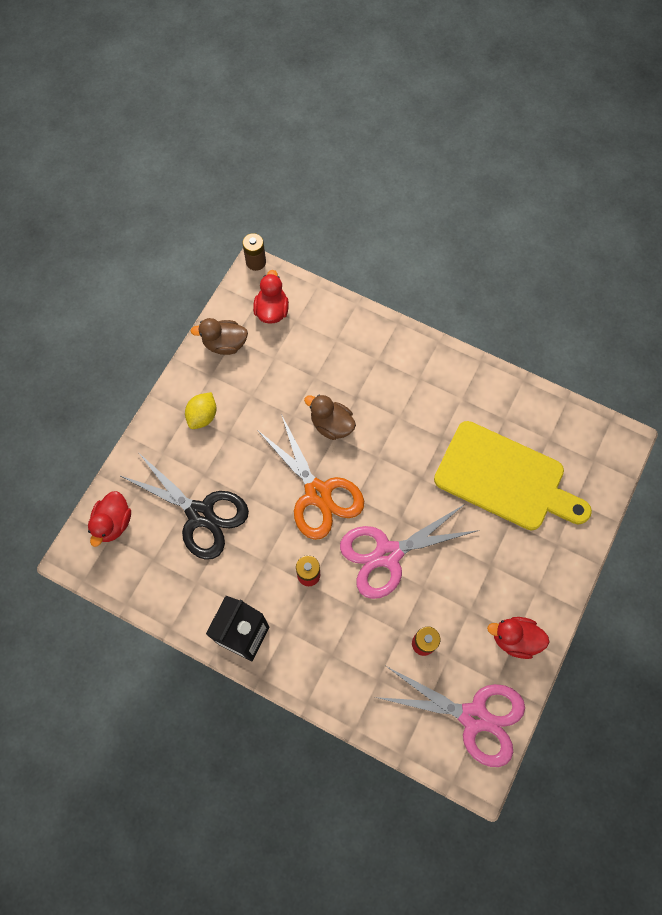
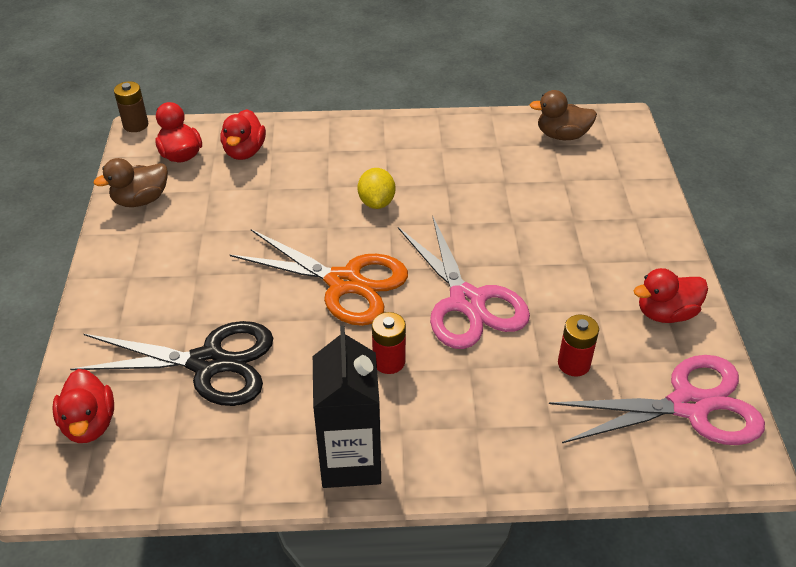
camera: 30 degrees left, 25 degrees down
yellow lemon [185,392,216,429] -> yellow lemon moved to [358,168,395,209]
brown duck [304,395,356,440] -> brown duck moved to [530,90,597,140]
pink scissors [340,504,479,599] -> pink scissors turned 60 degrees counterclockwise [398,215,530,349]
yellow cutting board [434,421,592,530] -> none
none -> red duck [220,109,266,160]

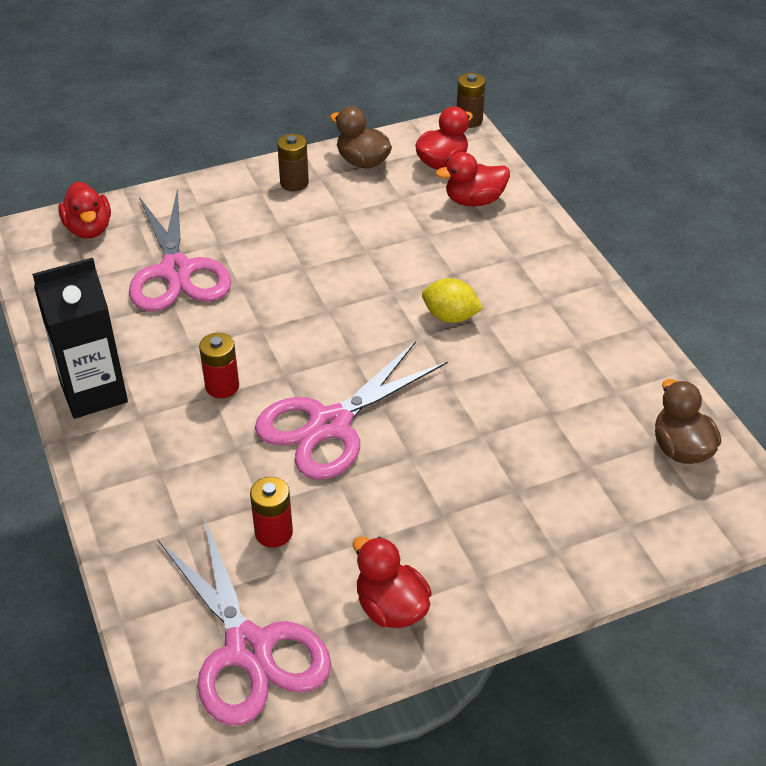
camera: 70 degrees right, 0 degrees up
red duck [52,369,114,443] -> red duck turned 75 degrees counterclockwise [58,182,111,239]
black scissors [70,321,273,406] -> pink scissors [129,188,232,312]
orange scissors [230,229,408,326] -> none
yellow lemon [358,168,395,209] -> yellow lemon turned 45 degrees clockwise [422,278,483,323]
none -> brown battery [277,134,309,191]

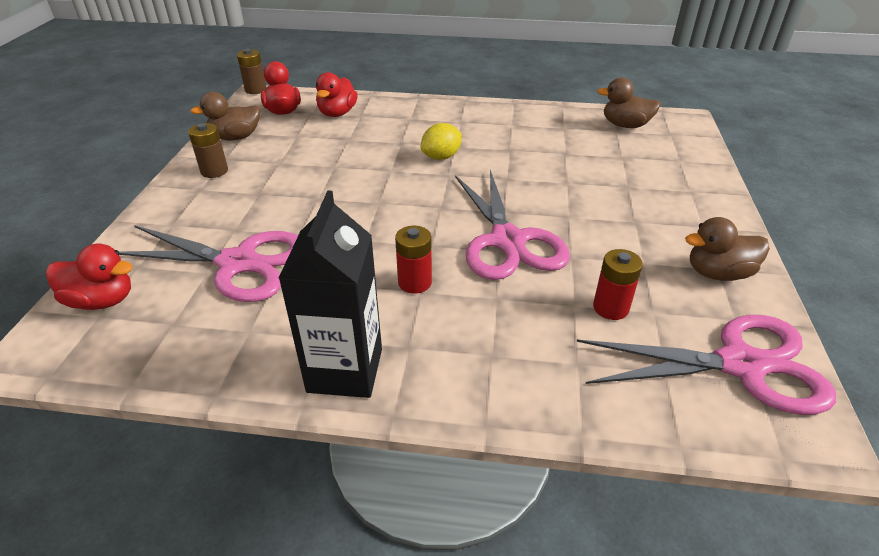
camera: 60 degrees left, 5 degrees down
red duck [353,536,432,628] -> brown duck [685,217,770,281]

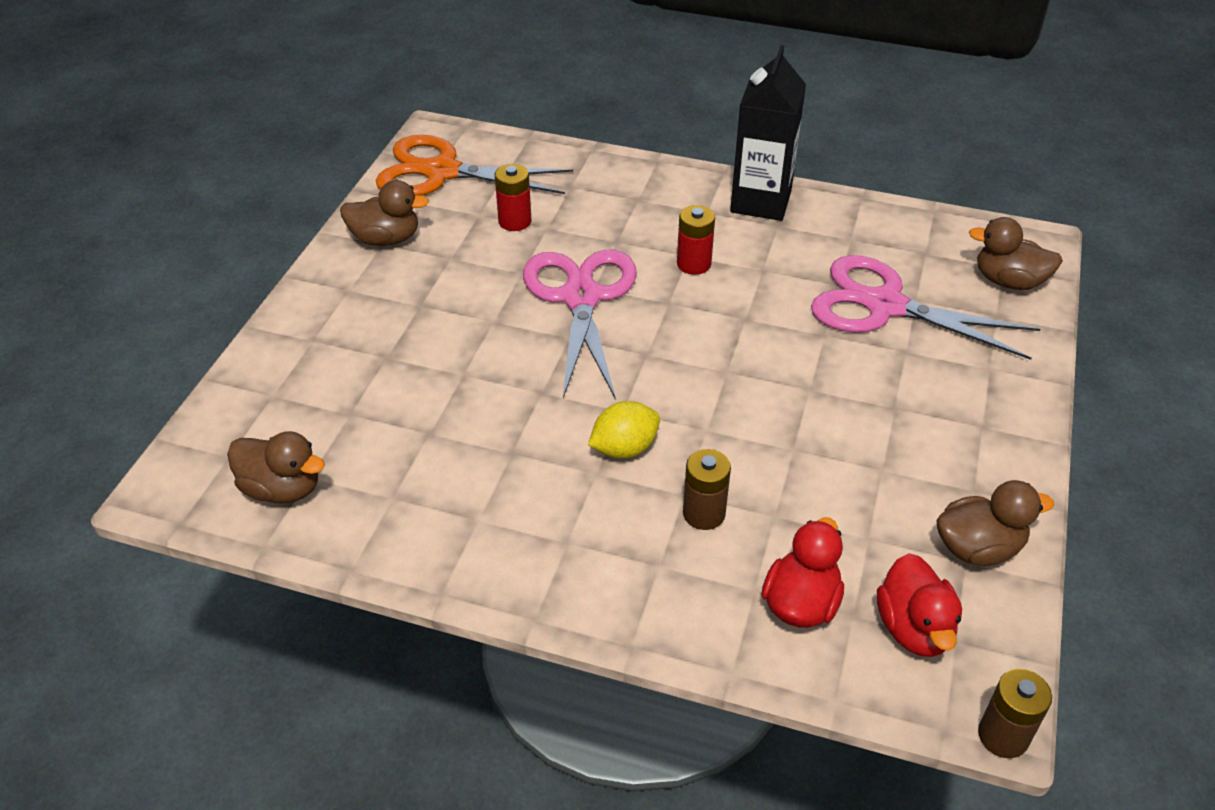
camera: 170 degrees left, 5 degrees up
red duck [46,243,133,310] -> brown duck [969,217,1063,290]
brown battery [188,123,228,178] -> brown battery moved to [683,449,731,530]
pink scissors [577,315,836,415] -> orange scissors [376,135,573,196]

